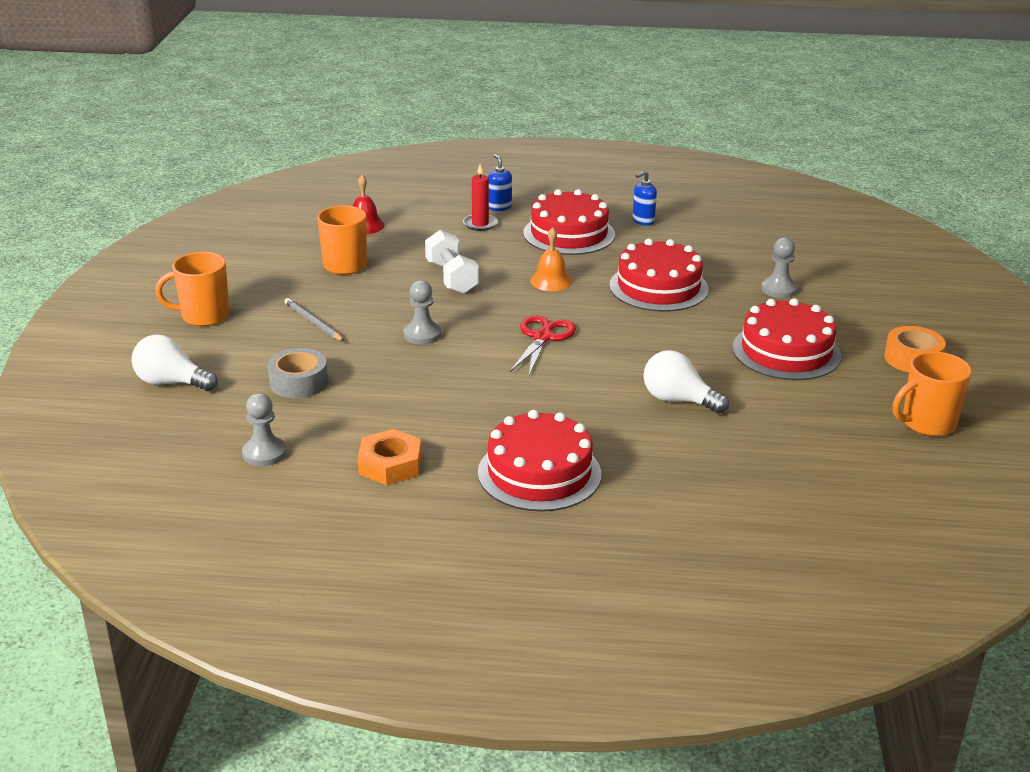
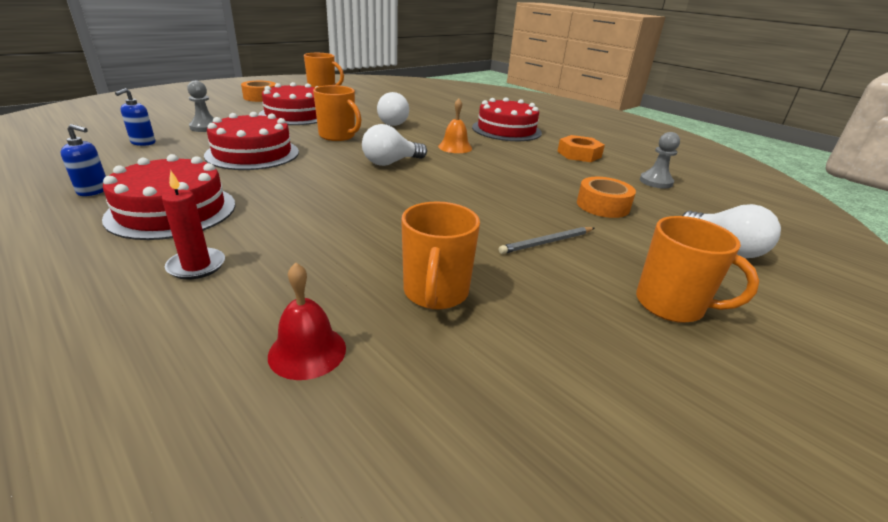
camera: 140 degrees left, 0 degrees up
grey tape [268,348,328,398] -> orange tape [577,177,636,218]
grey pencil [284,298,344,341] -> grey pencil turned 60 degrees clockwise [499,227,594,254]
grey pawn [403,280,441,345] -> none
white dumbbell [425,230,479,294] -> none
blue soap dispenser [488,154,512,211] -> blue soap dispenser moved to [115,88,156,146]
red scissors [510,315,576,375] -> white light bulb [362,124,427,166]
orange bell [530,227,572,291] -> orange bell moved to [438,99,472,153]
none -> orange mug [313,85,361,141]

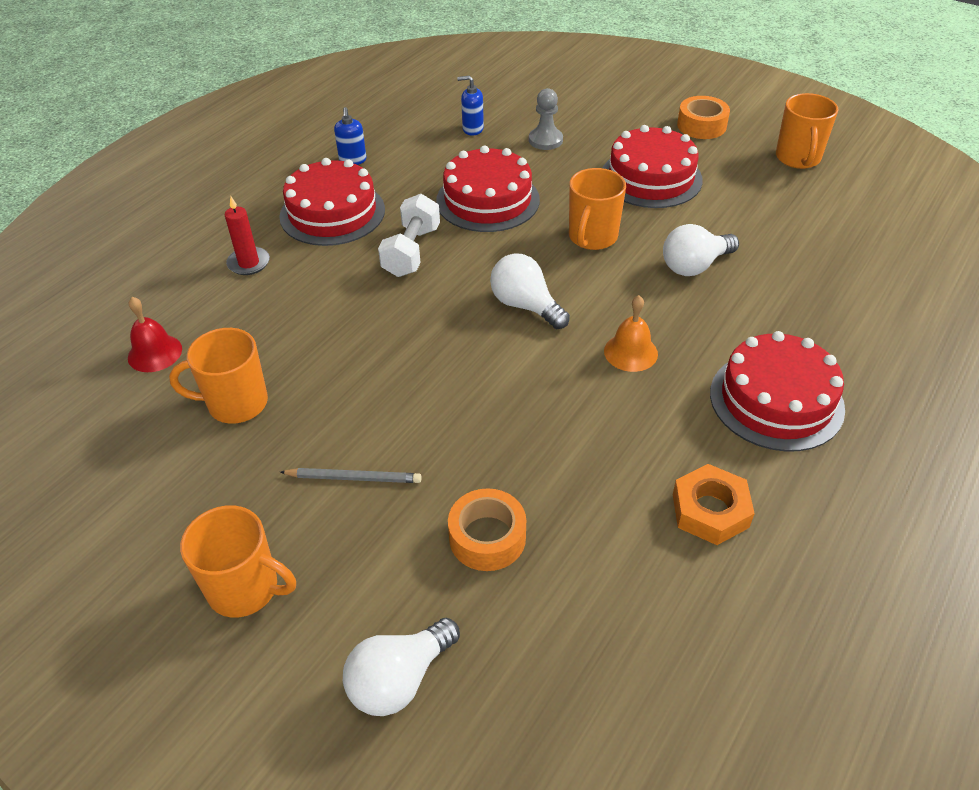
camera: 80 degrees right, 15 degrees up
grey pencil [499,227,594,254] -> grey pencil turned 135 degrees clockwise [280,468,422,483]
orange mug [636,216,759,323] -> orange mug turned 90 degrees counterclockwise [180,505,296,618]
grey pawn [640,132,680,189] -> none
none -> white dumbbell [378,194,440,277]

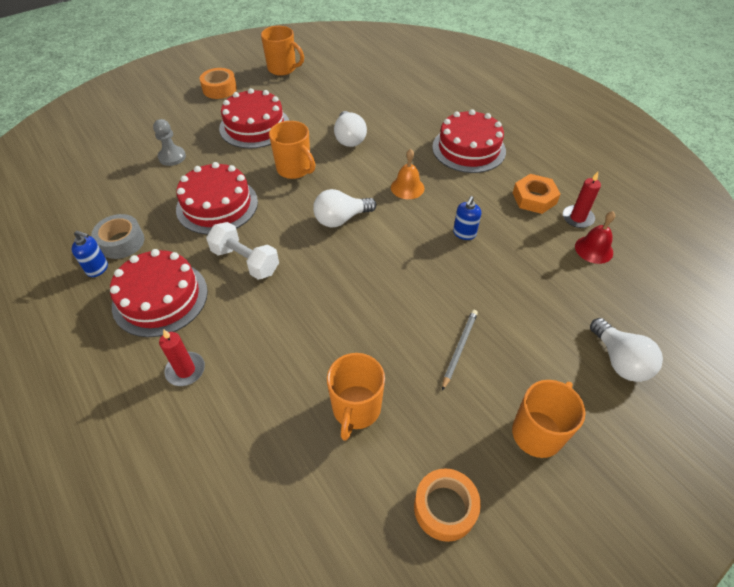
camera: 70 degrees left, 5 degrees up
red bell [128,297,182,372] -> red bell moved to [575,211,615,264]
orange tape [448,488,526,571] -> orange tape moved to [414,468,481,542]
blue soap dispenser [457,76,484,136] -> blue soap dispenser moved to [453,196,481,240]
none -> grey tape [92,214,145,259]
none -> red candle [563,172,601,228]

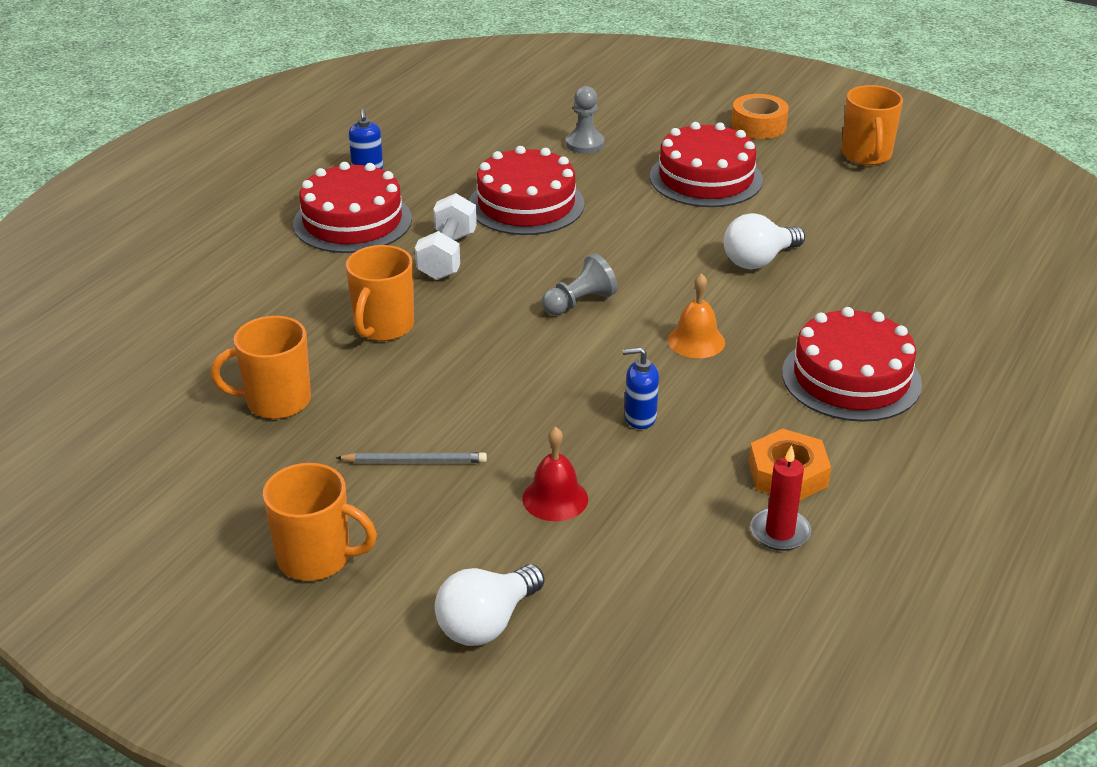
camera: 65 degrees right, 15 degrees down
grey tape [92,214,145,259] -> none
red candle [159,329,205,386] -> none
orange mug [269,121,315,179] -> orange mug moved to [346,245,414,341]
white light bulb [313,189,376,227] -> grey pawn [542,253,618,315]
orange tape [414,468,481,542] -> none
red bell [575,211,615,264] -> red bell moved to [522,427,588,521]

